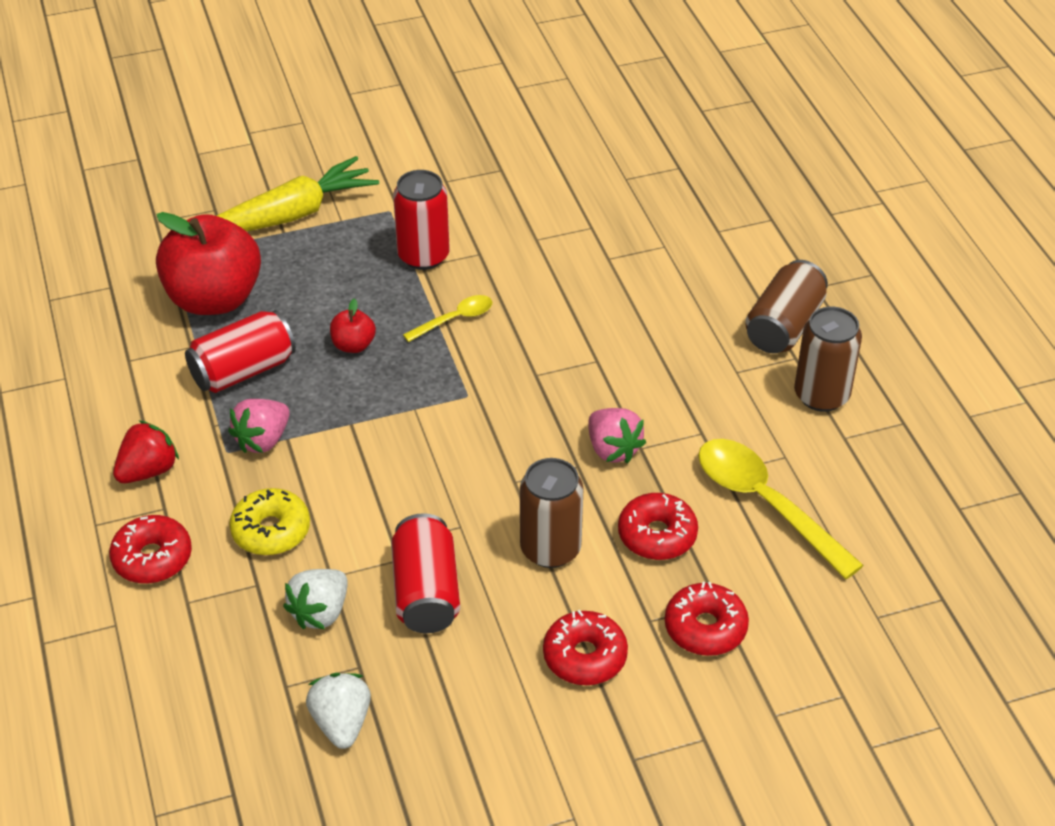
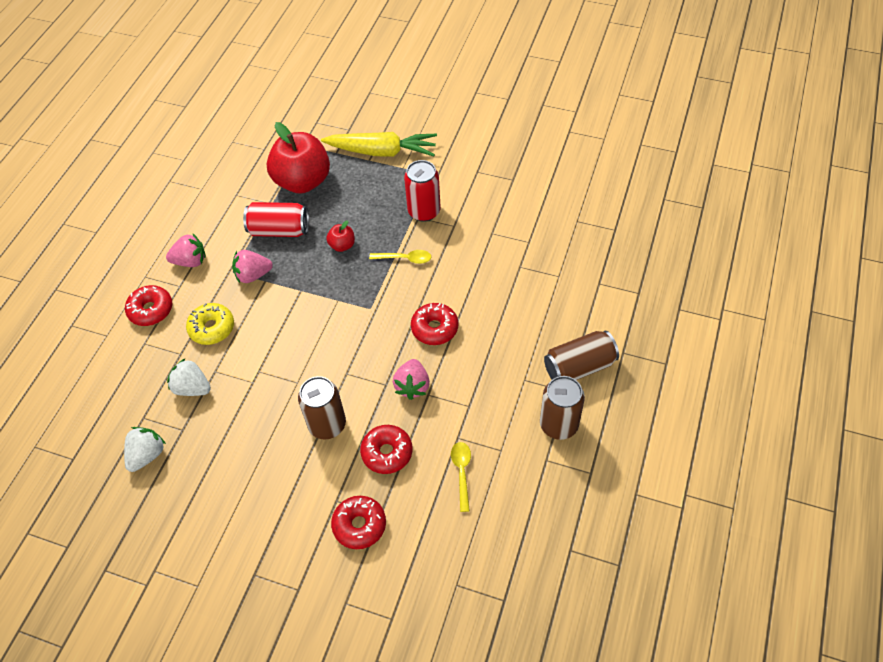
camera: 40 degrees right, 10 degrees up
red strawberry [113,420,179,483] -> pink strawberry [166,234,206,267]
white strawberry [283,569,348,629] -> white strawberry turned 45 degrees clockwise [167,359,211,396]
red can [391,513,460,633] -> none
red donut [543,610,628,685] -> red donut moved to [411,303,458,345]
yellow spoon [698,439,864,579] -> yellow spoon [451,442,471,512], size x0.52

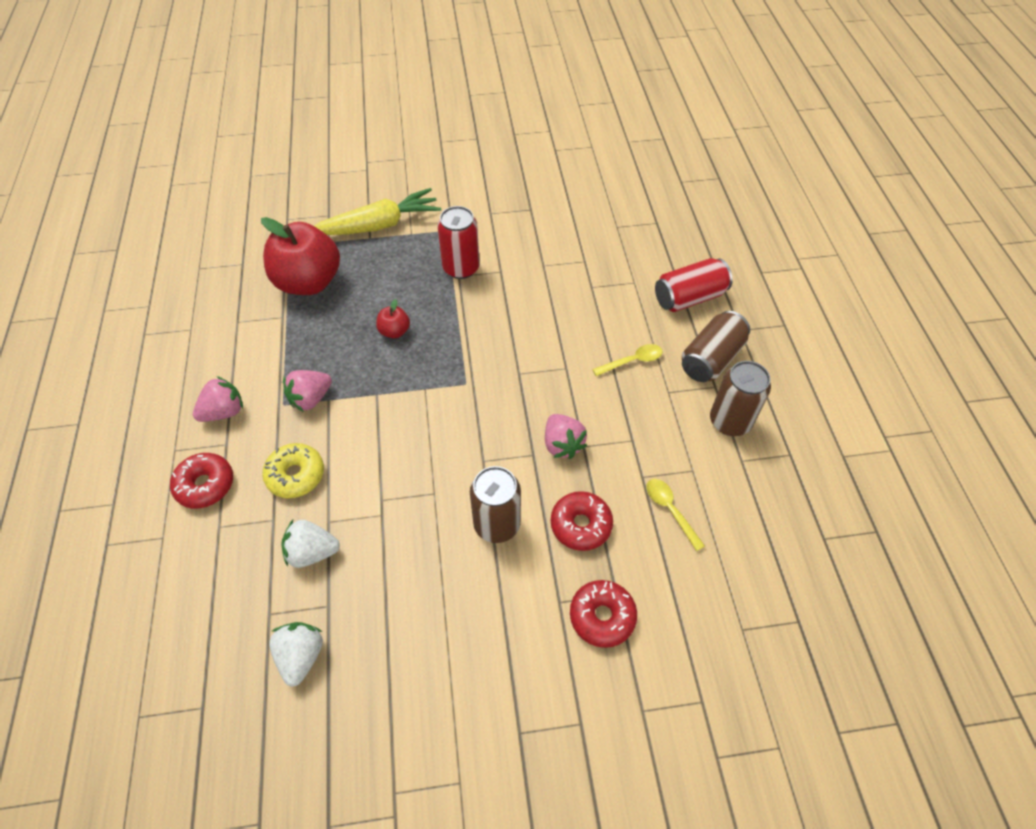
camera: 30 degrees left, 0 degrees up
red can [243,202,309,237] -> red can moved to [655,258,733,312]
yellow spoon [369,250,431,264] -> yellow spoon moved to [592,344,663,376]
red donut [411,303,458,345] -> none

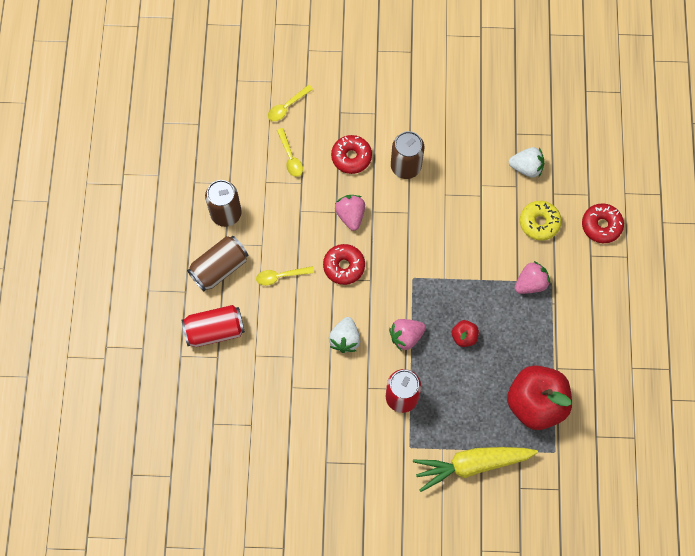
camera: 170 degrees left, 15 degrees up
pink strawberry [193,376,243,422] -> pink strawberry moved to [389,319,426,351]
white strawberry [269,622,323,687] -> white strawberry moved to [329,317,360,353]
red donut [570,580,637,648] -> red donut moved to [323,244,365,285]
none -> yellow spoon [268,85,313,121]

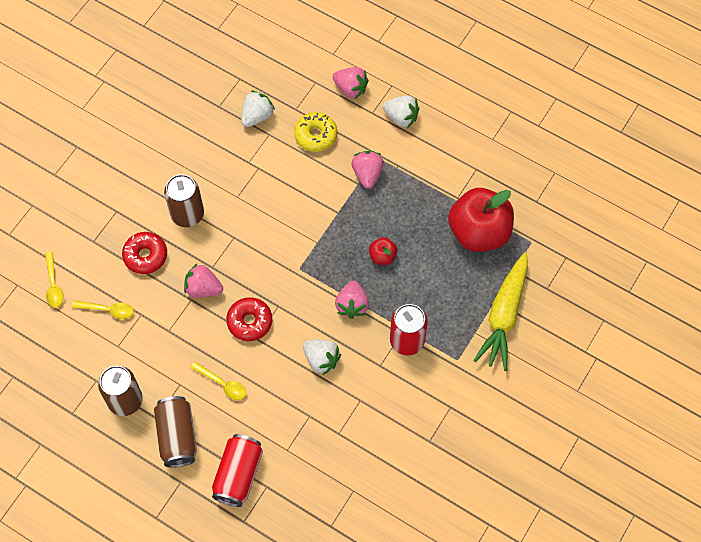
camera: 60 degrees left, 5 degrees down
yellow spoon [256,266,314,286] -> yellow spoon turned 75 degrees counterclockwise [190,362,246,400]
red donut [582,204,624,243] -> pink strawberry [332,67,369,99]
none -> white strawberry [383,96,419,127]

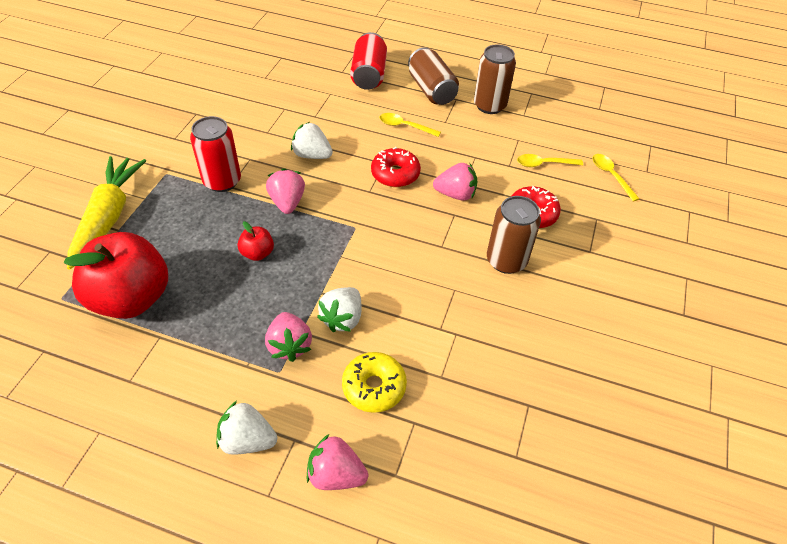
camera: 165 degrees right, 15 degrees down
white strawberry [241,91,275,127] -> white strawberry moved to [317,287,361,332]

